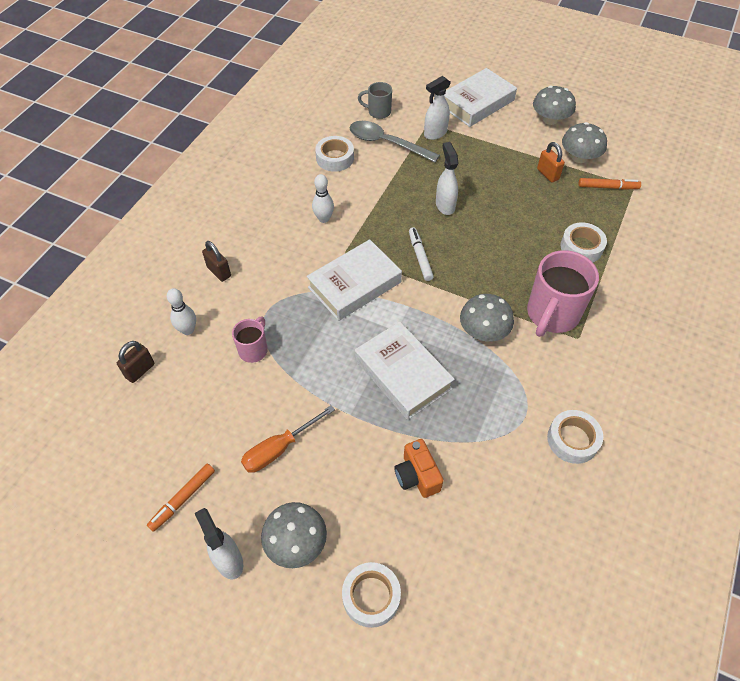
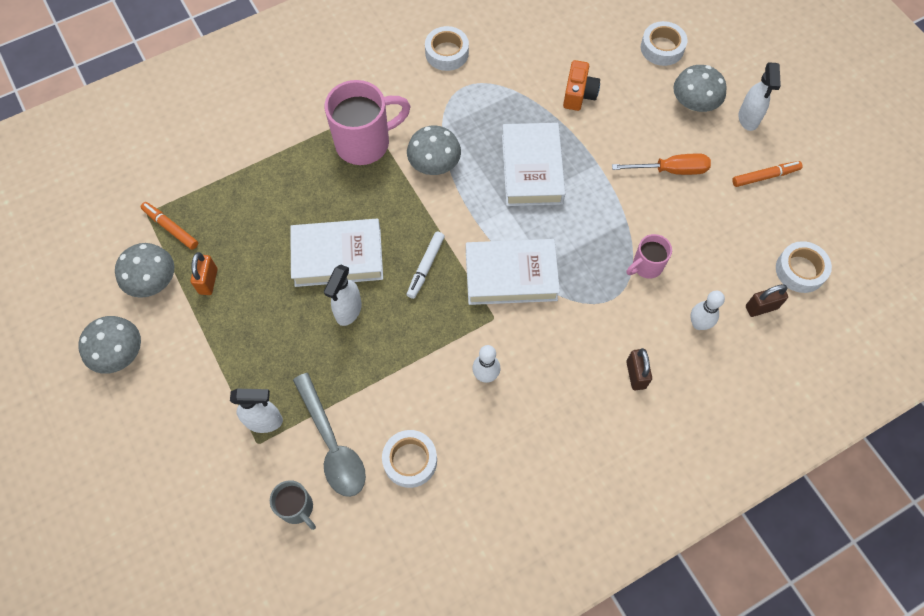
camera: 145 degrees left, 10 degrees up
white book [444,68,517,127] -> white book moved to [290,219,383,287]
white tape [560,222,607,262] -> white tape moved to [776,241,832,293]

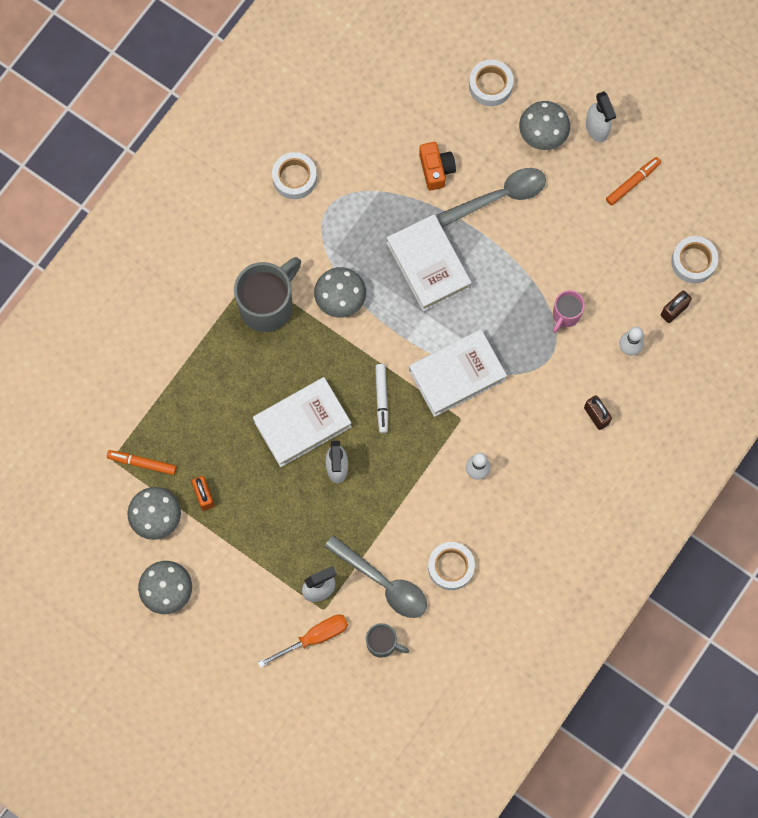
camera: 25 degrees left, 10 degrees up
pink mug [325,80,411,165] -> grey mug [234,257,301,332]
orange screwdriver [612,153,711,175] -> orange screwdriver moved to [258,615,348,668]
none -> grey spoon [437,168,546,227]

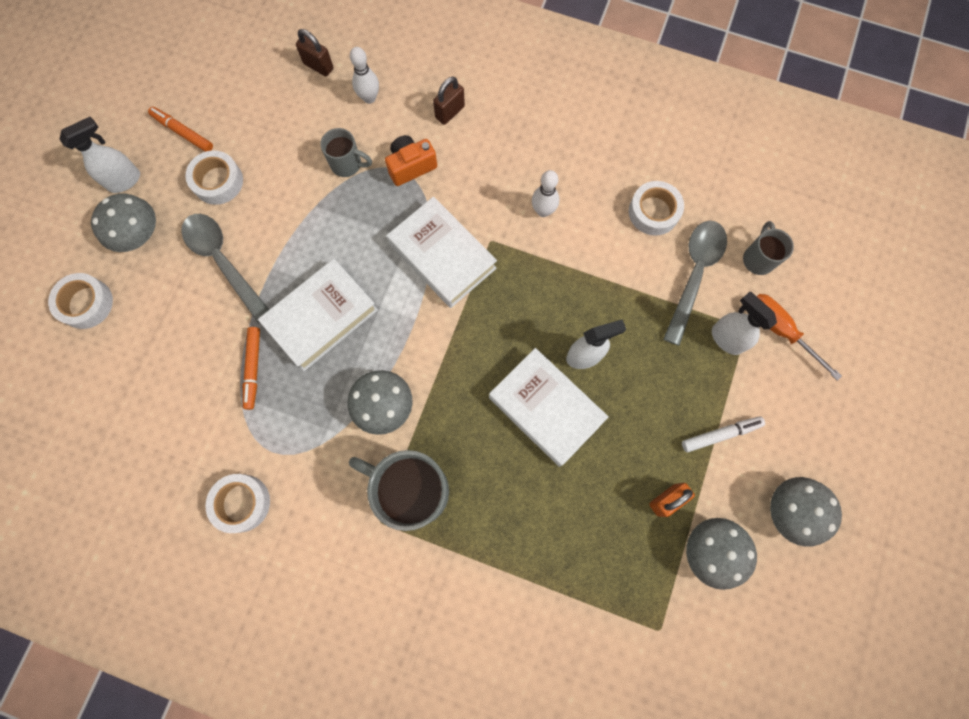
camera: 105 degrees left, 0 degrees up
orange marker [107,450,177,475] -> orange marker moved to [243,327,260,410]
white marker [375,364,388,433] -> white marker moved to [682,416,765,452]
orange camera [419,142,456,190] -> orange camera moved to [385,135,437,186]
pink mug [553,290,585,333] -> grey mug [320,128,372,177]
white tape [671,236,718,283] -> white tape moved to [185,150,243,205]

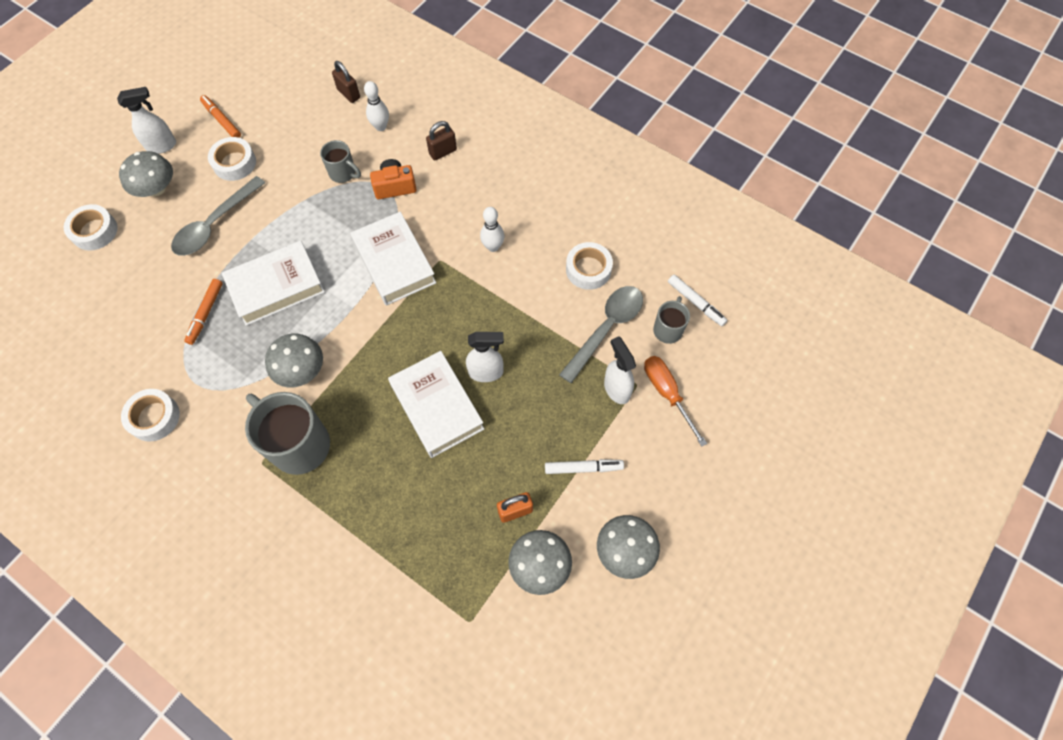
camera: 15 degrees right, 10 degrees down
grey spoon [181,214,269,323] -> grey spoon turned 120 degrees counterclockwise [171,176,265,256]
none -> white marker [668,275,727,326]

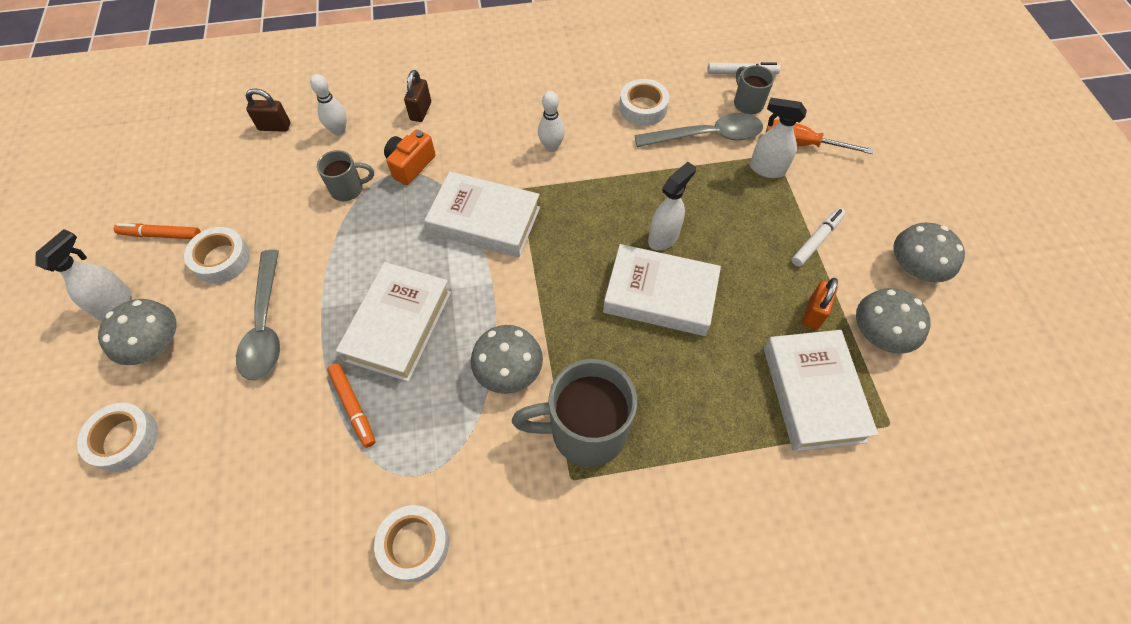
camera: 45 degrees left, 5 degrees down
grey spoon [559,286,643,384] -> grey spoon turned 90 degrees clockwise [634,113,763,147]
none -> white book [764,330,879,451]

